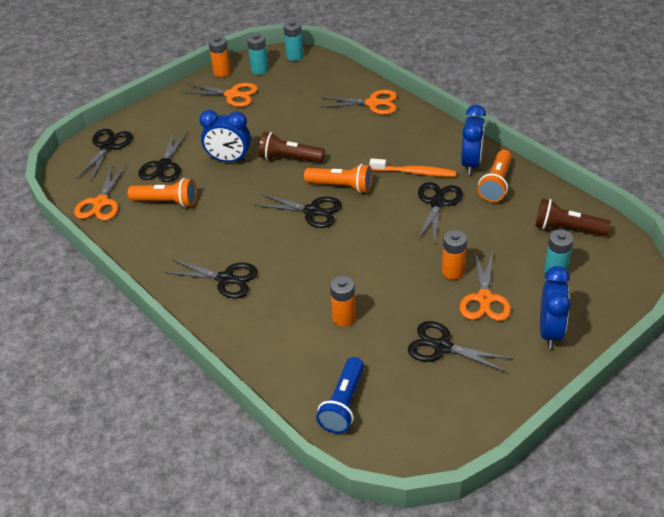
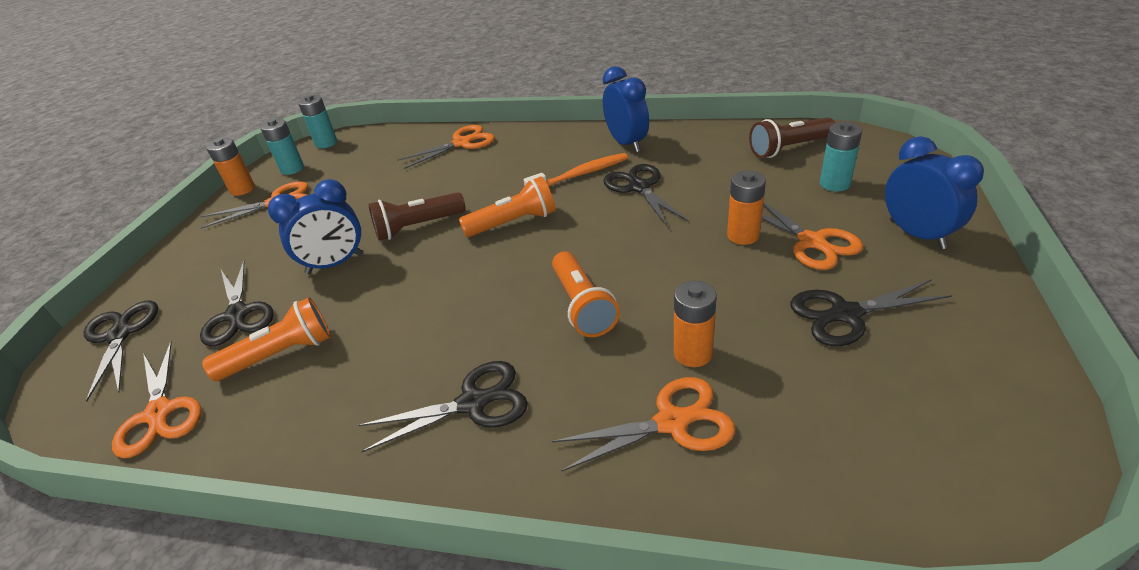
camera: 35 degrees left, 5 degrees down
black scissors [254,194,342,228] -> none
blue flashlight [316,357,364,433] -> none
orange flashlight [478,150,512,202] -> orange flashlight moved to [552,251,620,337]
none -> orange scissors [552,377,736,471]

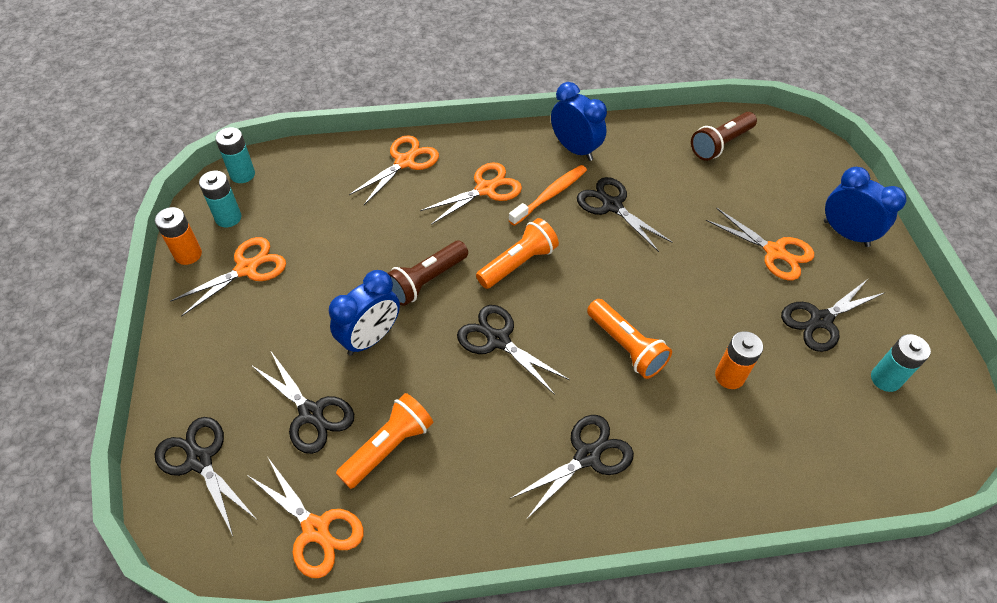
camera: 25 degrees left, 15 degrees up
orange scissors [552,377,736,471] -> orange scissors moved to [420,163,522,225]
orange battery [727,171,766,245] -> none
turquoise battery [820,122,862,191] -> turquoise battery moved to [871,334,931,392]
none -> black scissors [457,305,570,395]

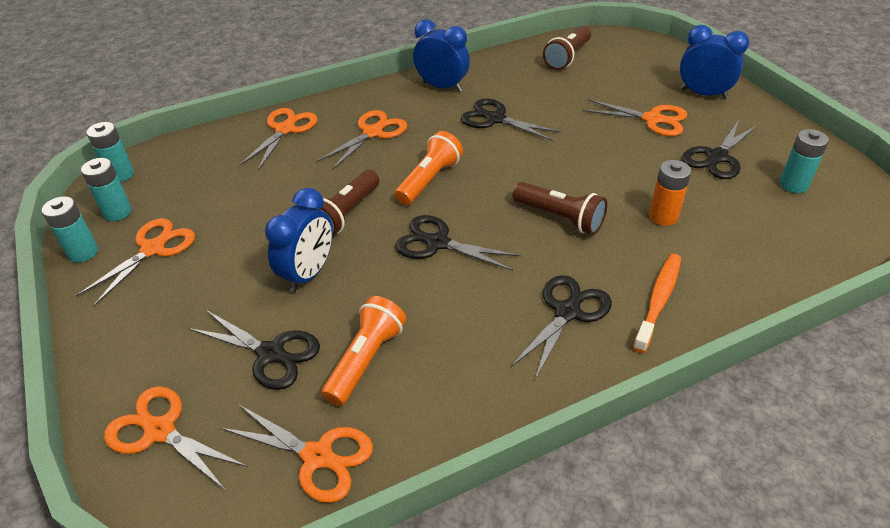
camera: 15 degrees left, 10 degrees down
orange battery [155,207,202,265] -> turquoise battery [42,196,98,263]
black scissors [155,417,256,536] -> orange scissors [104,386,248,491]
orange toothbrush [509,165,587,226] -> orange toothbrush moved to [633,254,681,353]
orange flashlight [587,299,672,379] -> brown flashlight [513,182,607,235]

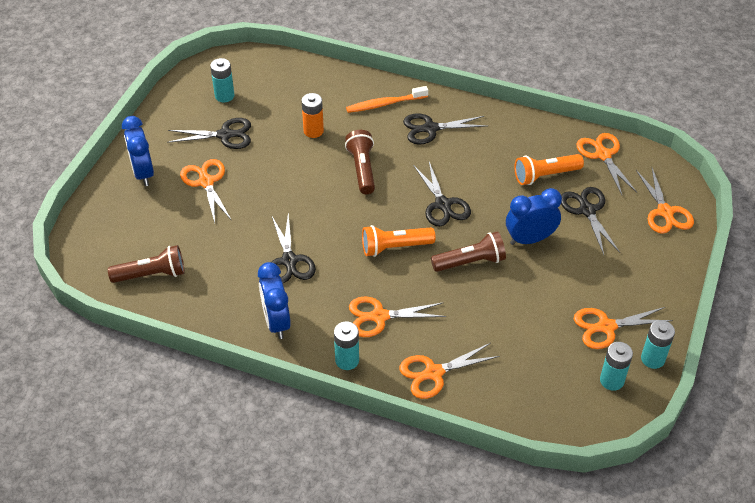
camera: 135 degrees left, 5 degrees up
turquoise battery [87,122,134,182] -> turquoise battery moved to [334,322,359,370]

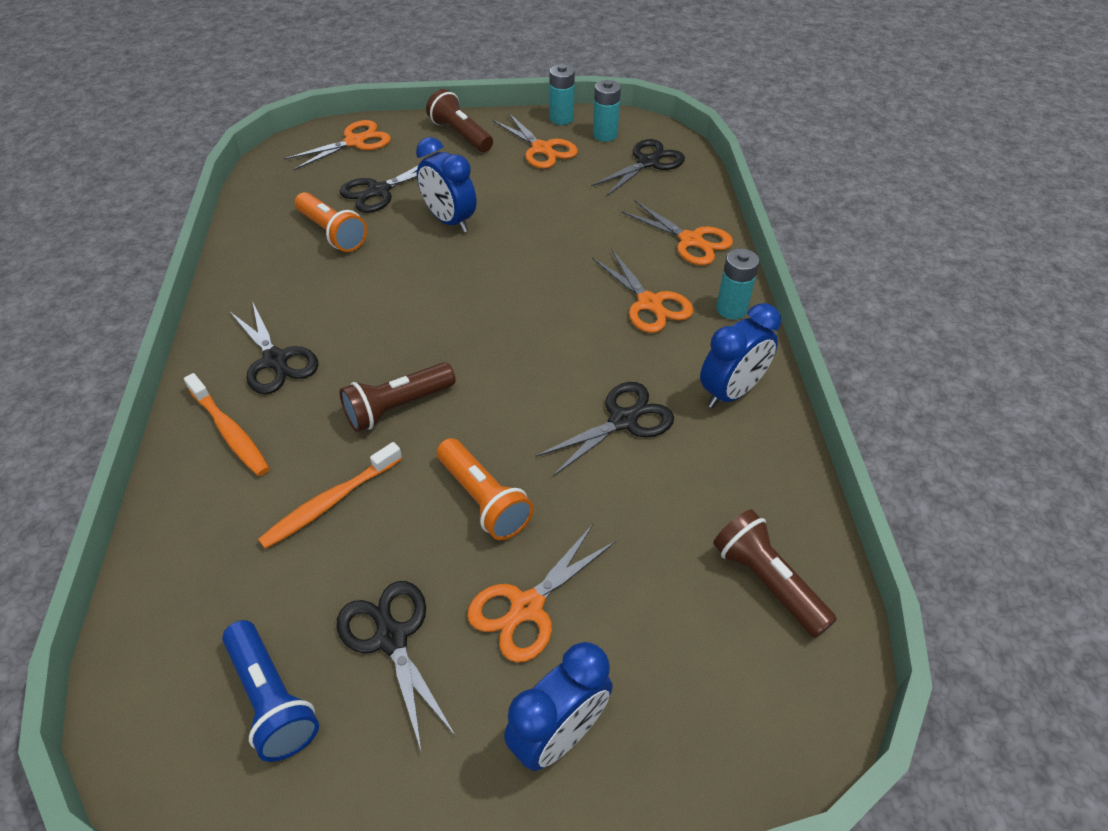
camera: 115 degrees left, 0 degrees up
turquoise battery [210,58,234,102] -> blue flashlight [222,620,319,762]
orange battery [302,93,324,138] -> orange toothbrush [258,442,402,549]
orange flashlight [362,225,436,257] -> orange flashlight moved to [437,438,534,540]
black scissors [413,162,471,226] -> black scissors moved to [591,139,685,197]
brown flashlight [431,231,506,272] -> brown flashlight moved to [426,89,493,152]
orange scissors [576,133,637,195] -> none

